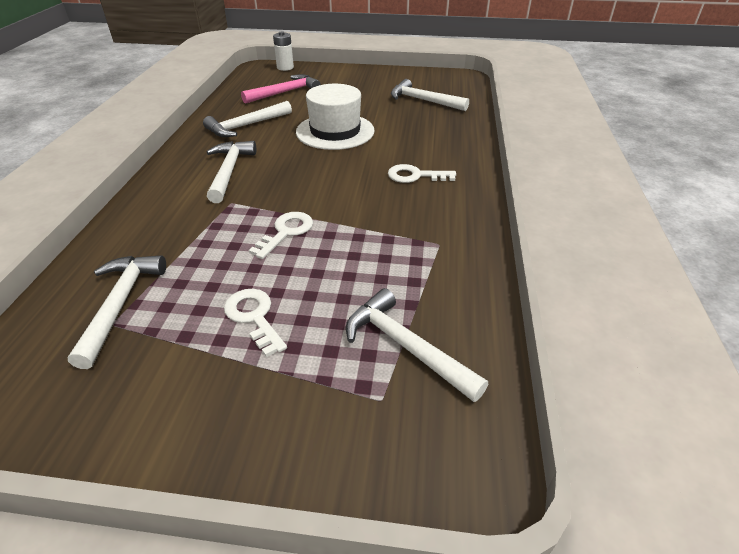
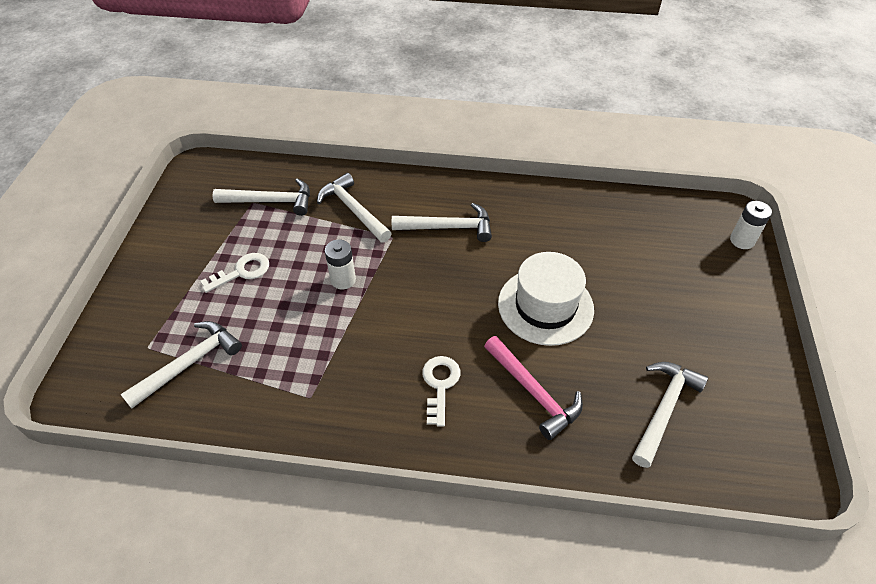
camera: 90 degrees right, 10 degrees up
white hammer [203,101,292,137] -> white hammer moved to [317,173,392,243]
pink hammer [241,74,321,104] -> pink hammer moved to [484,336,583,440]
white key [249,212,313,259] -> white battery [325,240,356,289]

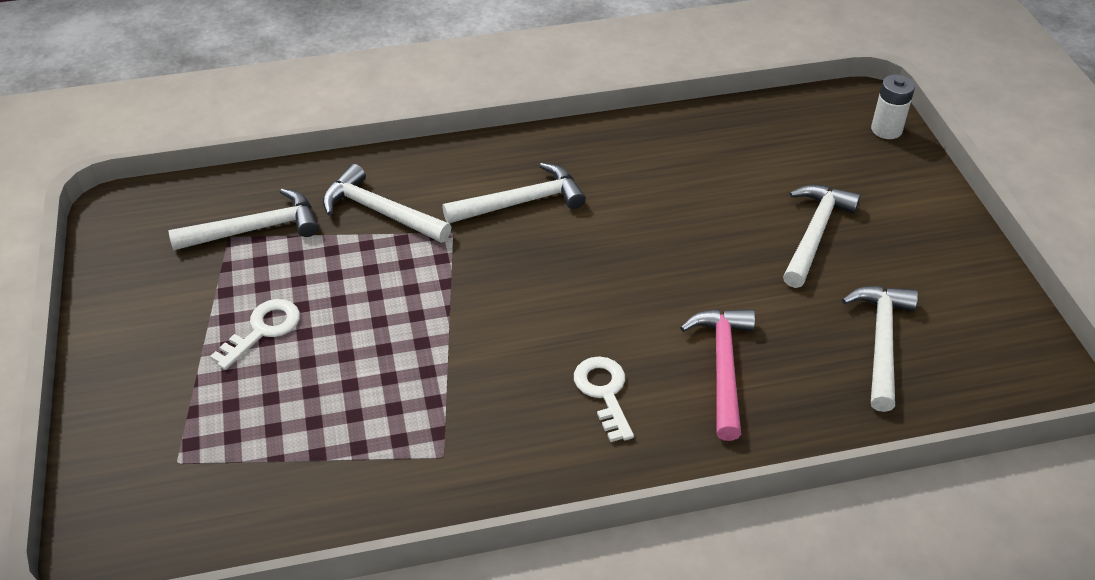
camera: 20 degrees left, 5 degrees down
white hammer [120,321,242,409] -> white hammer moved to [783,185,861,288]
white battery [325,240,356,289] -> none
pink hammer [484,336,583,440] -> pink hammer turned 120 degrees counterclockwise [680,309,755,441]
white hat [498,252,594,346] -> none

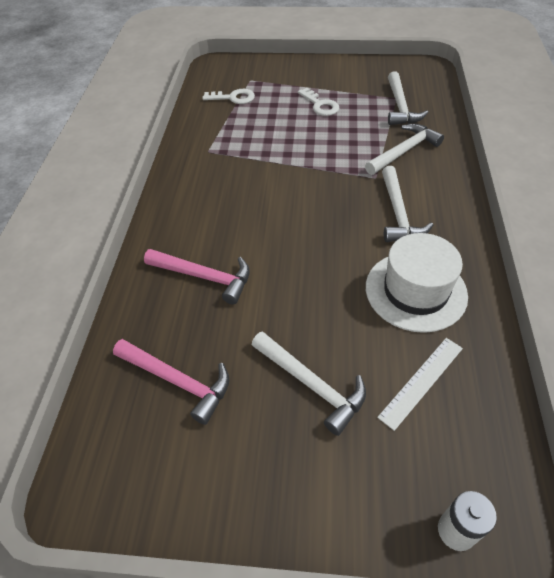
camera: 110 degrees right, 5 degrees up
white key [574,356,634,442] -> white key moved to [202,89,255,104]
white hammer [842,286,918,412] -> pink hammer [113,339,229,425]
none -> white hat [366,233,468,333]
none -> white ruler [377,338,463,431]

